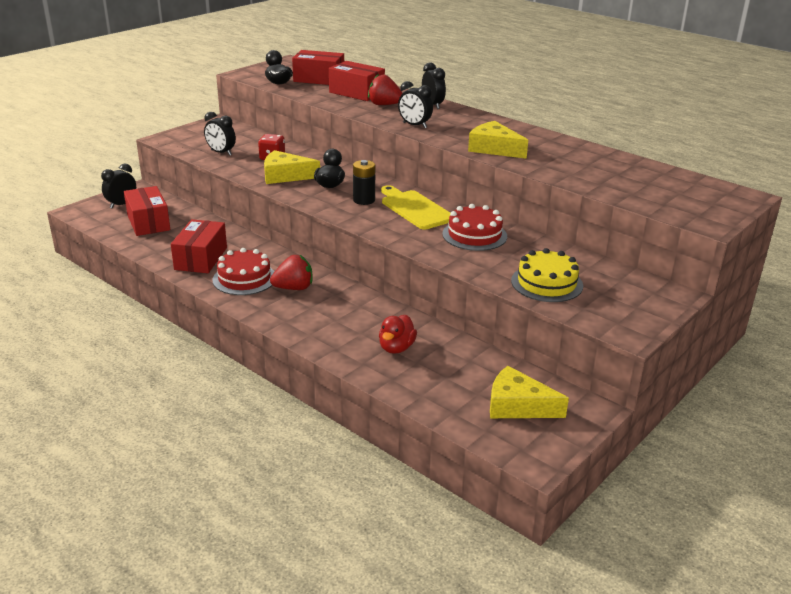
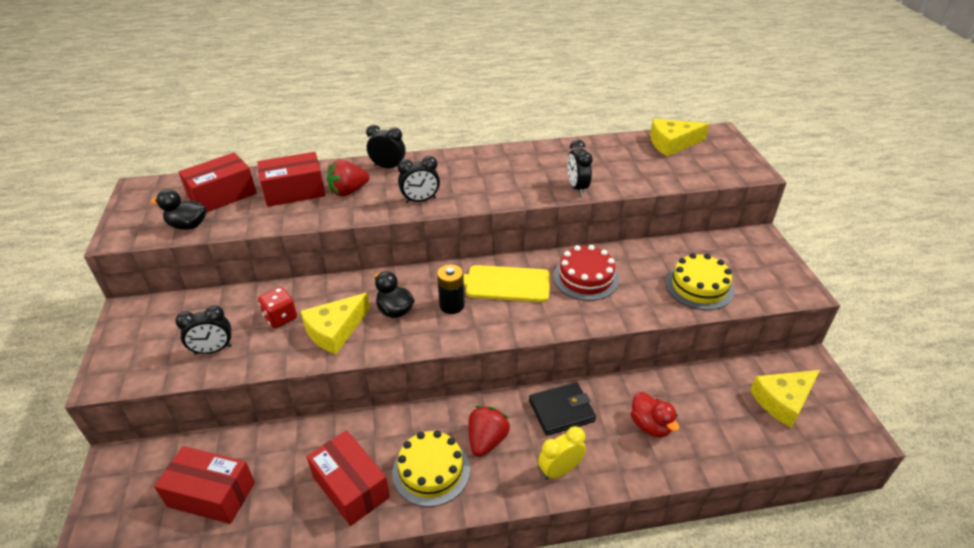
camera: 50 degrees left, 10 degrees up
black clock [101,163,136,208] -> black clock moved to [567,140,592,196]
red cake [213,248,275,295] -> yellow cake [392,430,470,507]
yellow cheese [468,121,528,159] -> yellow cheese moved to [650,119,709,156]
none -> black wallet [529,382,596,436]
none -> yellow clock [538,426,586,480]

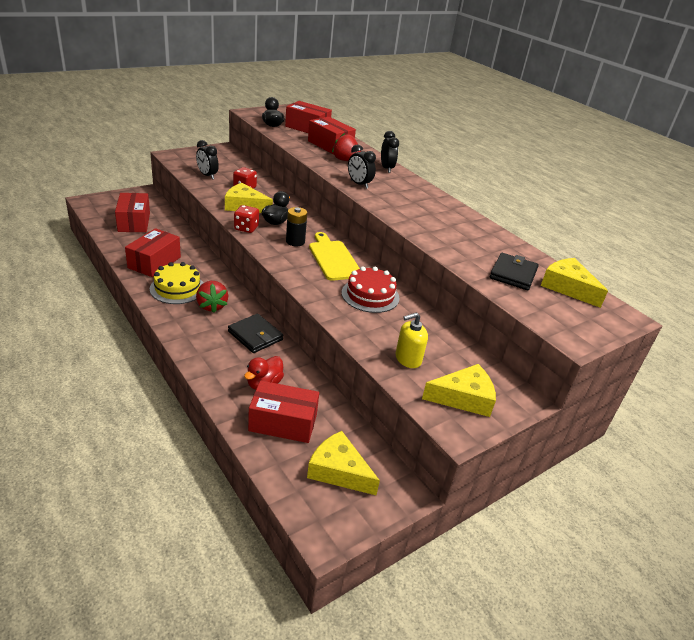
camera: 60 degrees right, 5 degrees down
red strawberry [468,406,510,457] -> red strawberry turned 75 degrees clockwise [196,281,228,313]
yellow clock [538,426,586,480] -> none
black clock [567,140,592,196] -> none
yellow cake [665,253,734,310] -> yellow soap dispenser [396,312,428,368]
none -> red dice [234,205,259,233]
none -> red box [248,380,319,443]
none -> yellow cheese [422,364,496,417]
none -> black wallet [490,253,539,290]

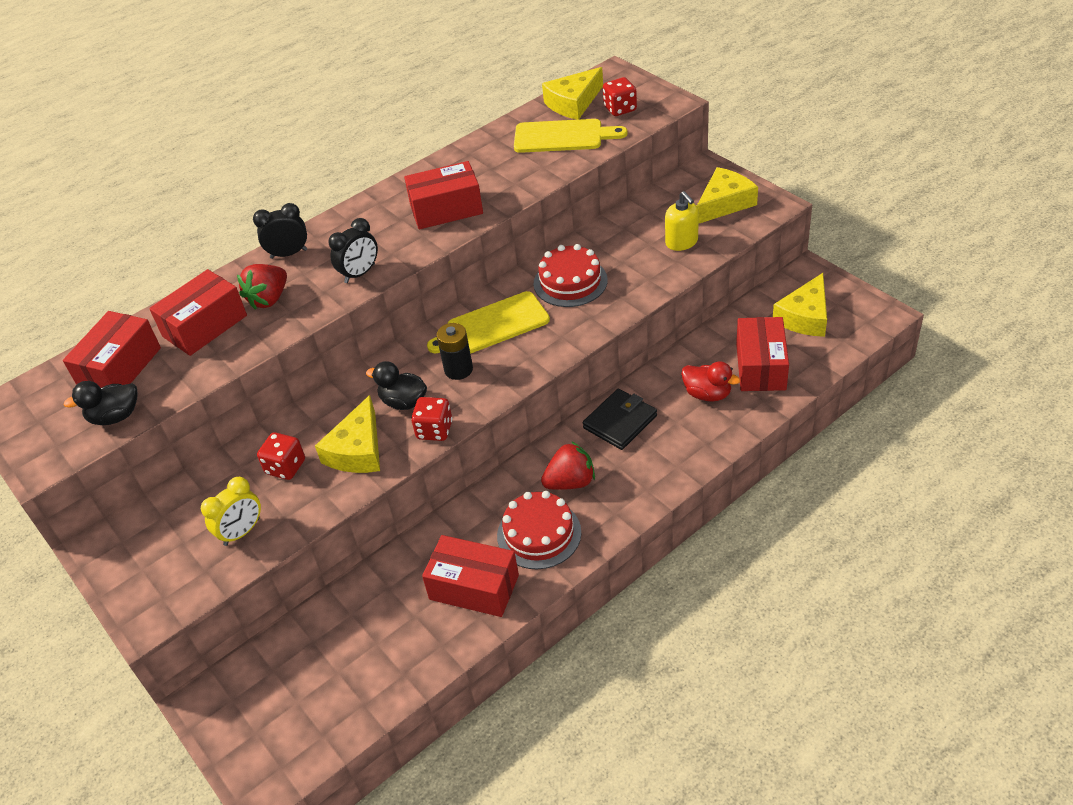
camera: 85 degrees left, 10 degrees up
red box [115,193,150,232] -> red box moved to [404,161,483,229]
yellow cake [150,262,203,304] -> red cake [497,491,581,569]
black clock [196,140,219,179] -> yellow clock [201,477,261,546]
yellow cheese [422,364,496,417] -> yellow cheese turned 60 degrees clockwise [697,167,758,224]
black wallet [490,253,539,290] -> yellow cutting board [514,119,628,153]
none -> red dice [603,77,637,116]

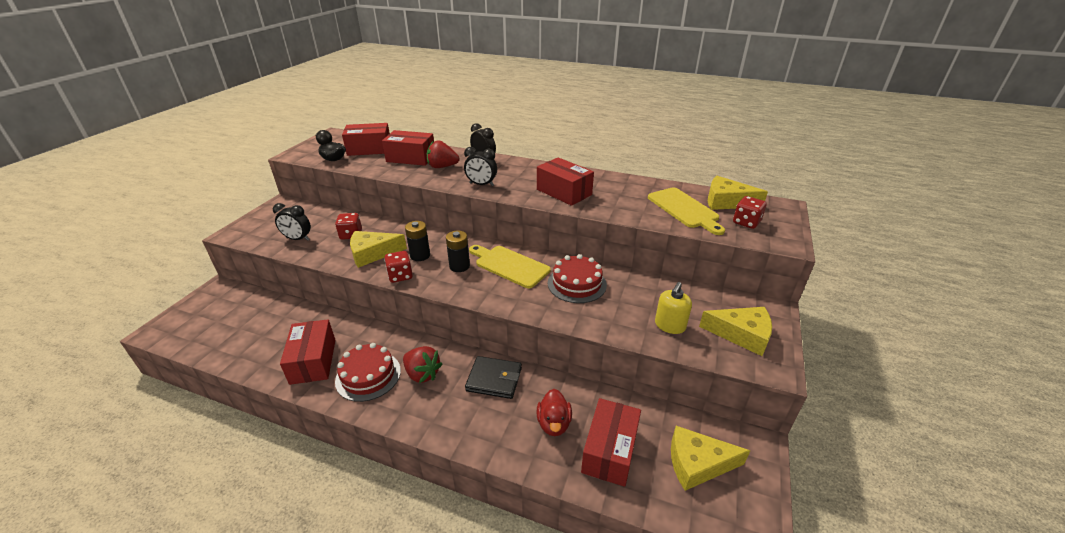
camera: 55 degrees right, 10 degrees down
yellow clock [201,477,261,546] -> black clock [273,203,311,241]
black duck [366,361,427,410] -> black battery [405,221,430,261]
red box [736,317,789,391] -> red box turned 45 degrees counterclockwise [581,398,641,487]

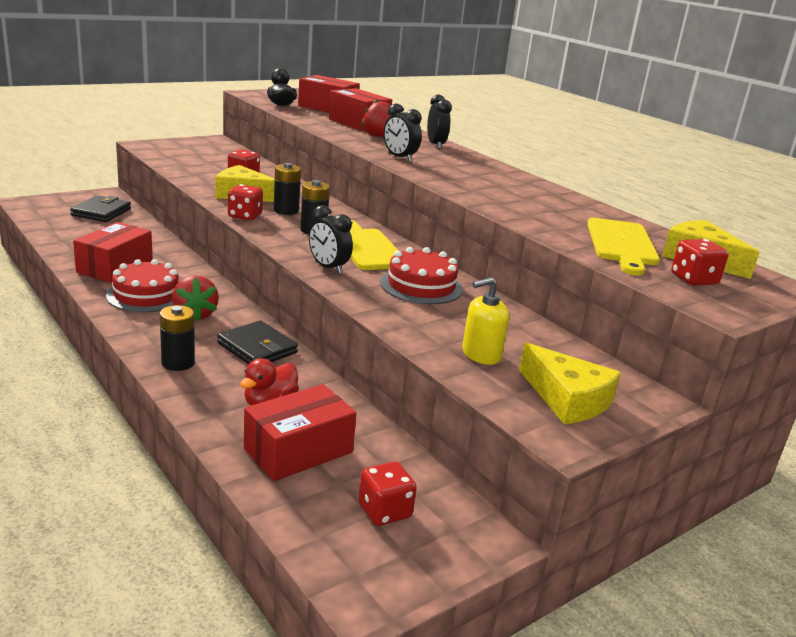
camera: 30 degrees right, 10 degrees down
black clock [273,203,311,241] -> black clock moved to [309,205,353,274]
red box [537,157,594,206] -> none
yellow cheese [671,426,750,491] -> red dice [358,461,417,526]
none -> black wallet [70,196,131,222]
none -> black battery [160,305,195,371]

